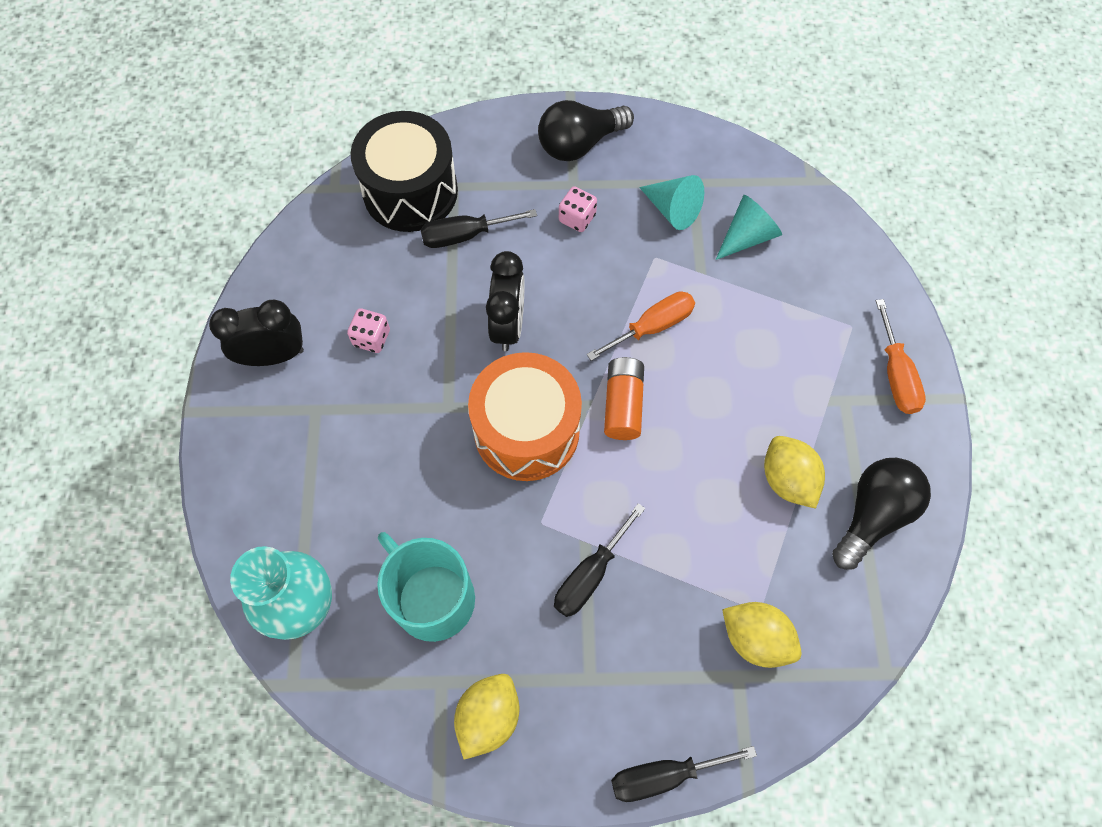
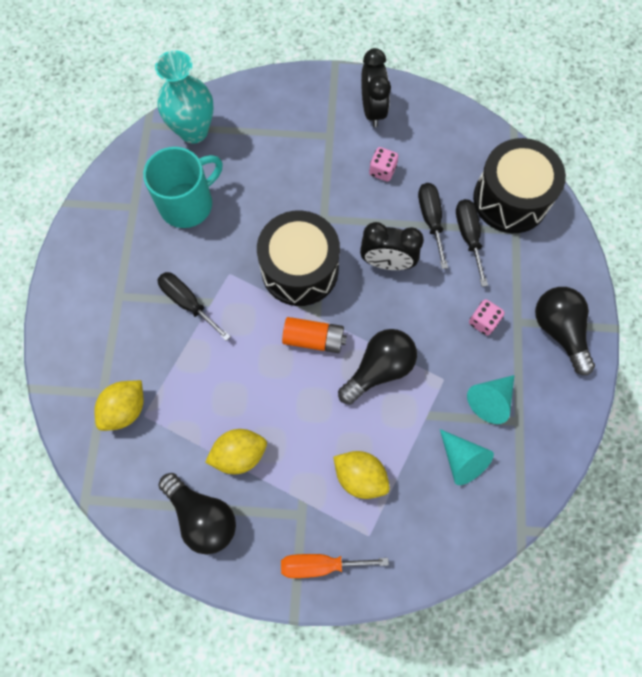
camera: 95 degrees right, 5 degrees up
yellow lemon [454,674,519,760] -> yellow lemon moved to [333,451,390,499]
orange drum [468,352,582,481] -> black drum [257,210,340,306]
orange screwdriver [587,291,695,361] -> black light bulb [338,329,417,405]
black screwdriver [611,746,757,802] -> black screwdriver moved to [418,183,448,269]

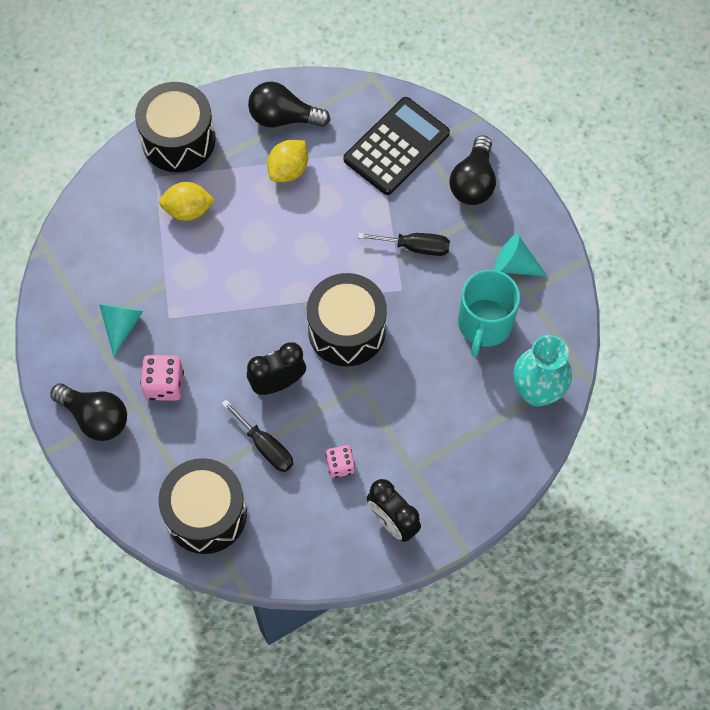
camera: 145 degrees right, 5 degrees down
yellow lemon [94,380,144,431] -> black calculator [343,97,450,195]
orange screwdriver [281,554,389,578] -> black drum [135,82,216,172]
orange battery [282,317,347,353] -> none
black light bulb [338,329,417,405] -> black light bulb moved to [450,135,496,205]
turquoise cone [440,429,494,485] -> turquoise cone moved to [494,234,547,276]
black screwdriver [456,199,488,287] -> none
pink dice [469,299,505,336] -> pink dice [140,355,184,401], size x1.52

